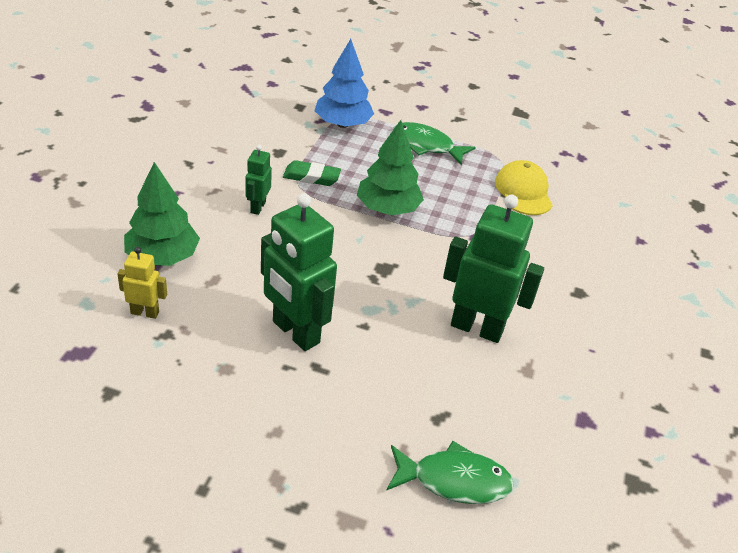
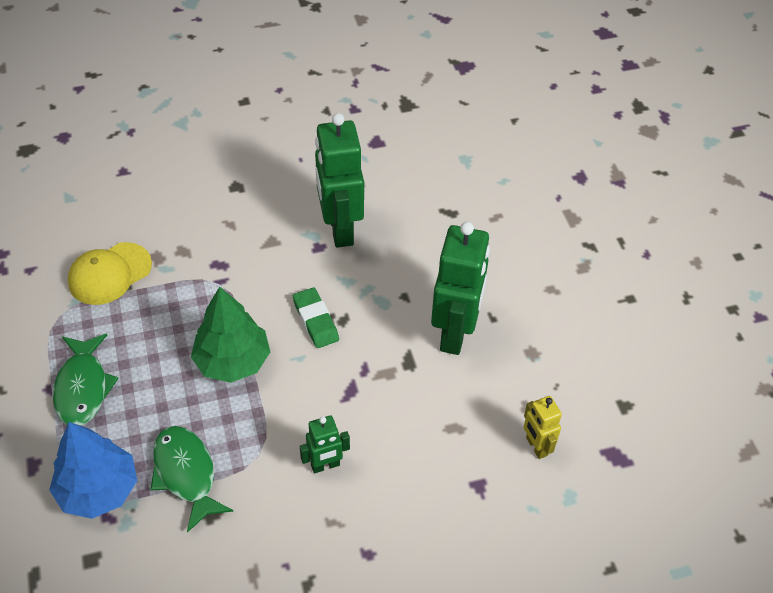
camera: 120 degrees left, 10 degrees up
green tree [124,162,200,266] -> none
green eraser [283,160,341,186] -> green eraser moved to [293,288,339,348]
green fish [386,441,514,504] -> green fish moved to [151,426,234,533]

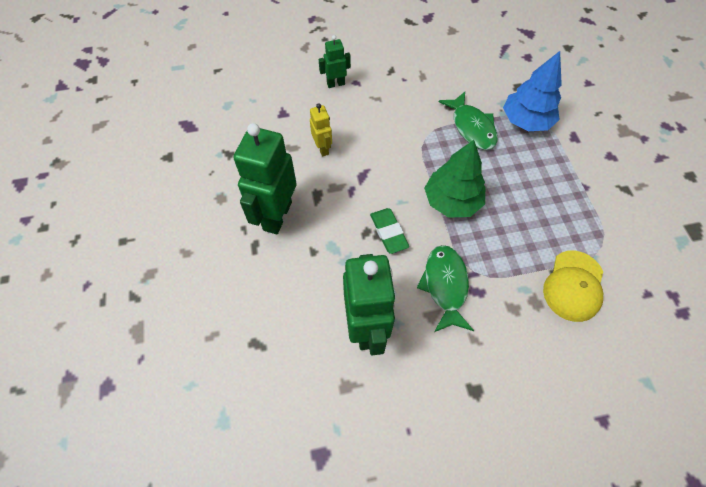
camera: 175 degrees left, 10 degrees up
green fish [53,334,119,426] -> green fish moved to [417,245,474,332]
yellow cap [68,242,152,305] -> yellow cap turned 150 degrees clockwise [543,251,603,322]
green robot [300,416,350,473] -> green robot moved to [319,35,351,88]
yellow robot [524,396,562,459] -> yellow robot moved to [310,103,332,157]

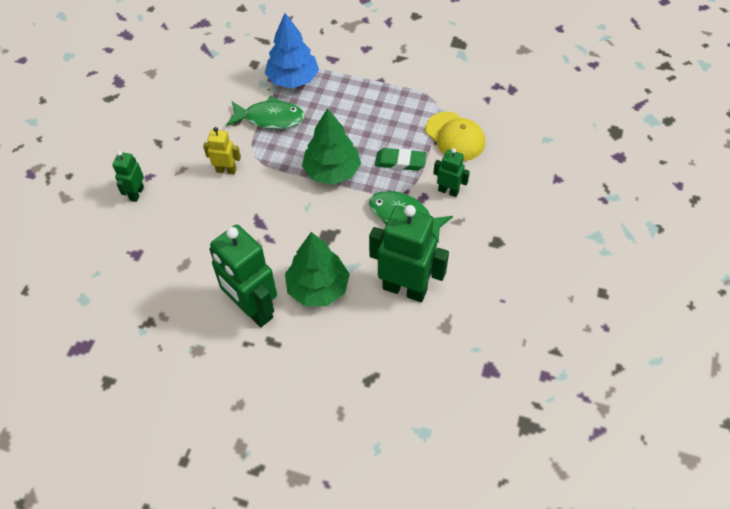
camera: 60 degrees left, 5 degrees down
yellow robot [310,103,332,157] -> yellow robot moved to [203,127,241,174]
green eraser [370,208,409,254] -> green eraser moved to [375,148,426,171]
none -> green tree [285,232,350,306]
none -> green robot [433,148,470,197]

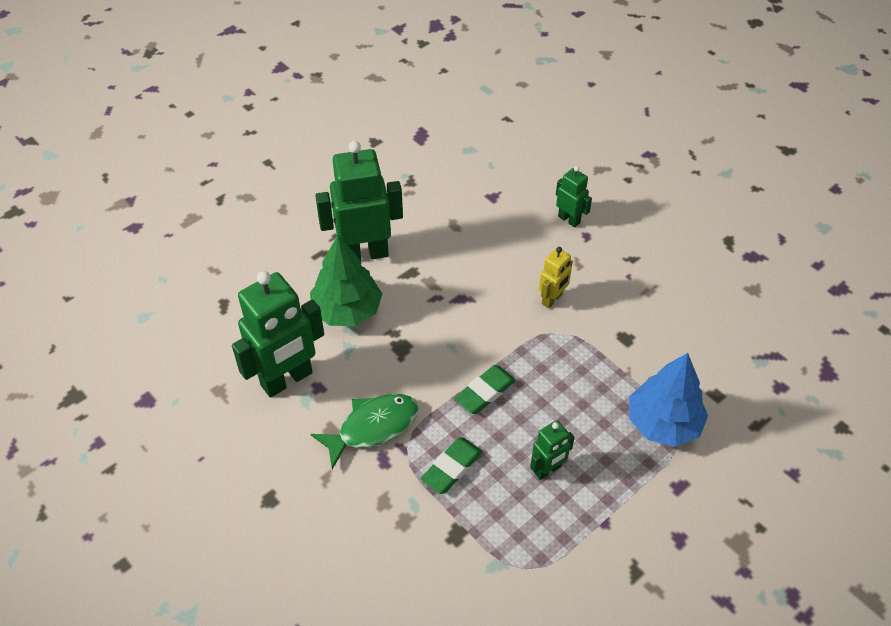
camera: 120 degrees right, 5 degrees down
green fish [226,96,305,129] -> none
green tree [302,108,361,185] -> green eraser [454,365,516,414]
yellow cap [425,112,485,161] -> none
green robot [433,148,470,197] -> green robot moved to [530,420,575,480]

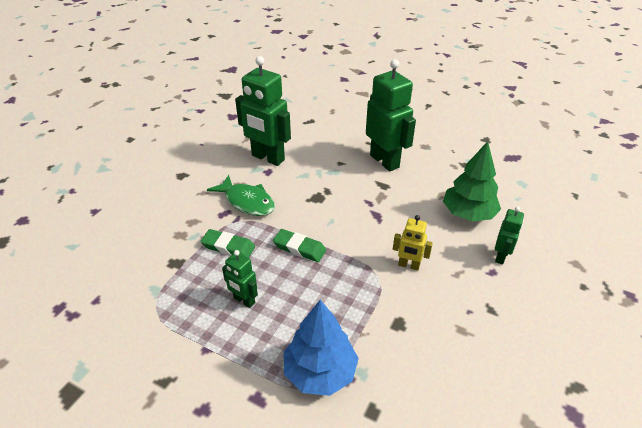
camera: 70 degrees right, 10 degrees down
green tree [310,235,382,326] -> green tree moved to [443,141,501,221]

